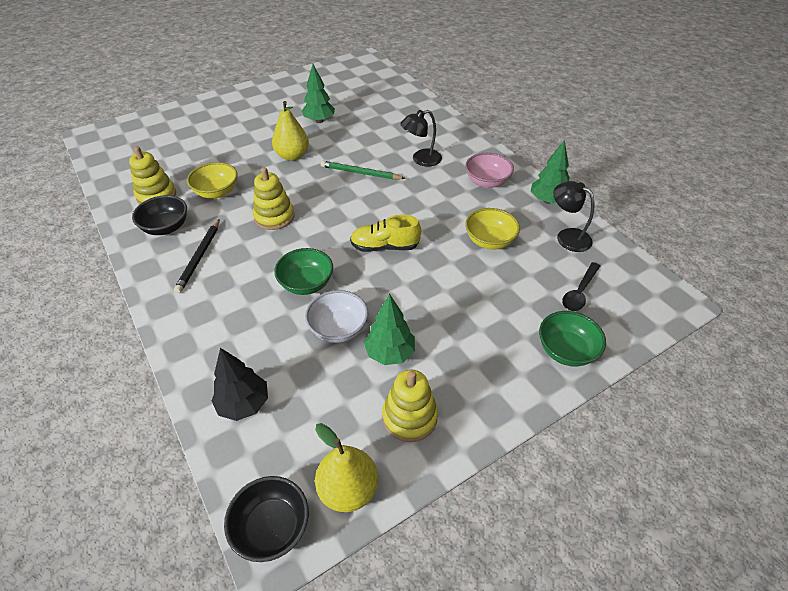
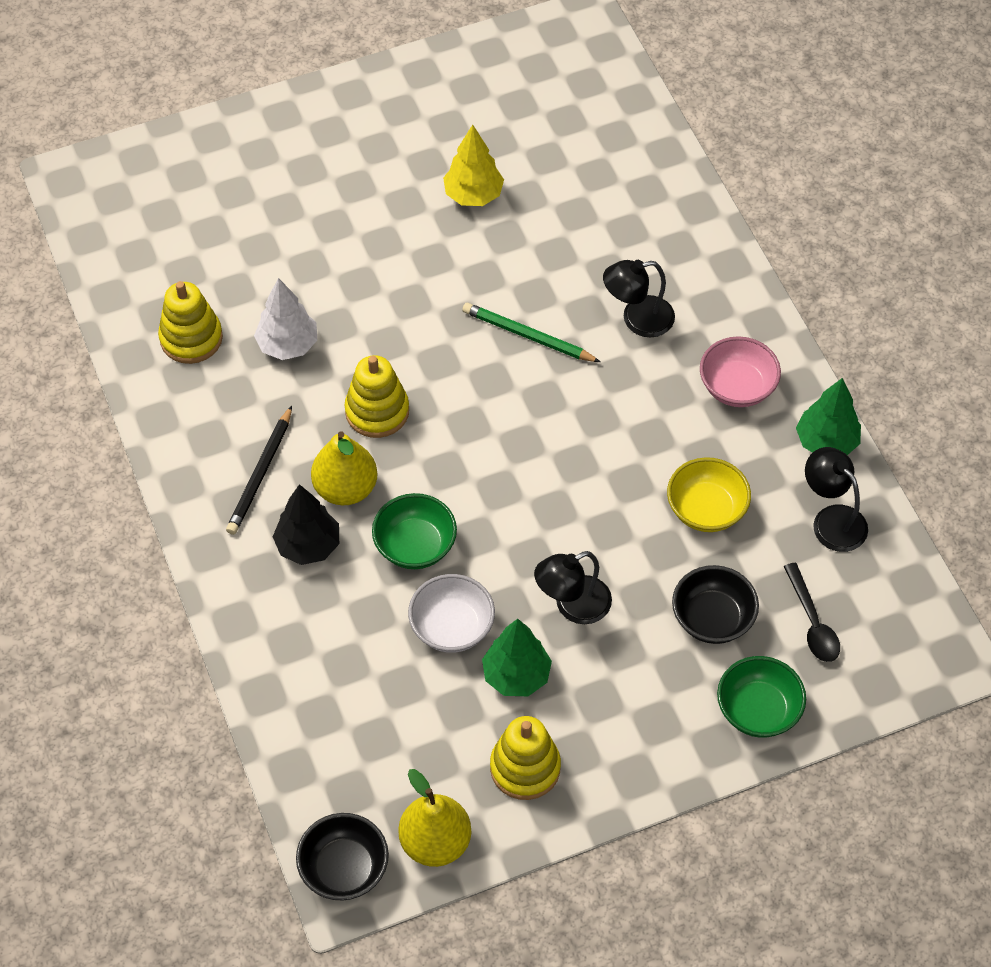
camera: 10 degrees right, 10 degrees up
black bowl [132,195,187,235] -> black bowl moved to [672,565,759,644]
yellow bowl [187,162,238,199] -> white tree [254,278,317,360]
black tree [211,348,268,421] -> black tree moved to [273,484,339,565]
yellow pear [272,101,309,161] -> yellow pear moved to [311,431,378,505]
green tree [302,64,335,123] -> yellow tree [443,124,504,206]
yellow shoe [350,214,421,252] -> none
black spoon [562,262,600,311] -> black spoon turned 60 degrees counterclockwise [783,563,840,662]
none -> black lamp [534,551,612,624]

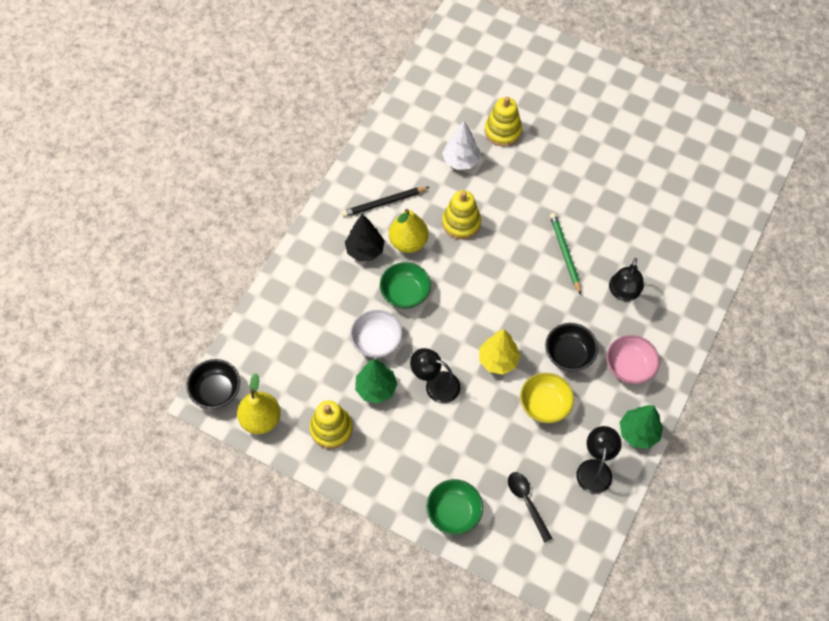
camera: 50 degrees right, 5 degrees up
yellow stacking toy [158,281,223,364] -> yellow stacking toy moved to [485,97,522,147]
yellow tree [443,124,504,206] -> yellow tree moved to [479,329,521,375]
black lamp [603,260,675,337] -> black lamp turned 105 degrees counterclockwise [609,258,644,301]
black bowl [672,565,759,644] -> black bowl moved to [545,323,598,371]
black spoon [783,563,840,662] -> black spoon turned 120 degrees clockwise [508,472,553,543]

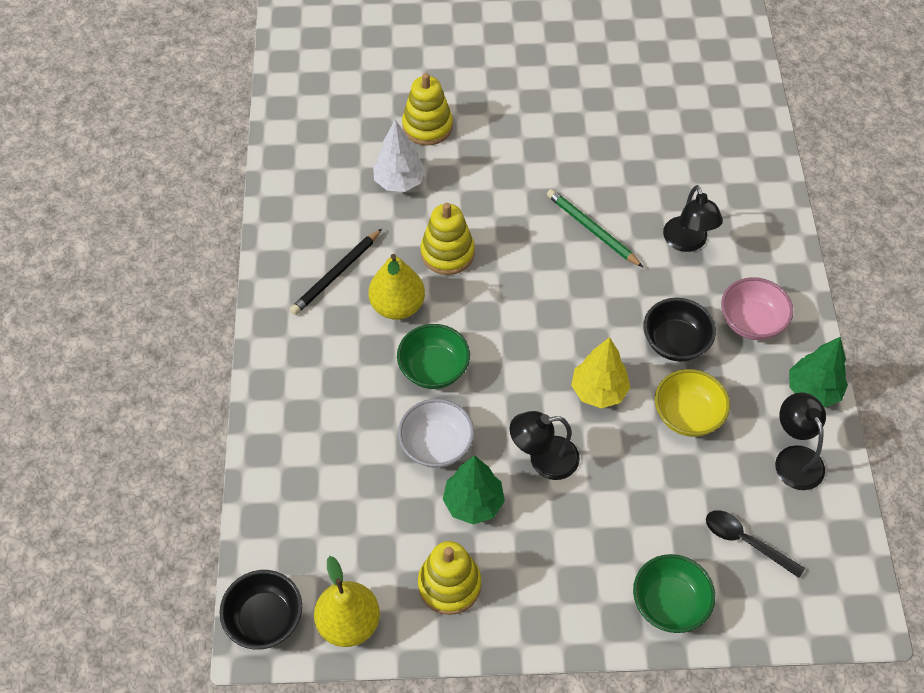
camera: 30 degrees left, 5 degrees down
black tree [345,214,385,261] -> none

